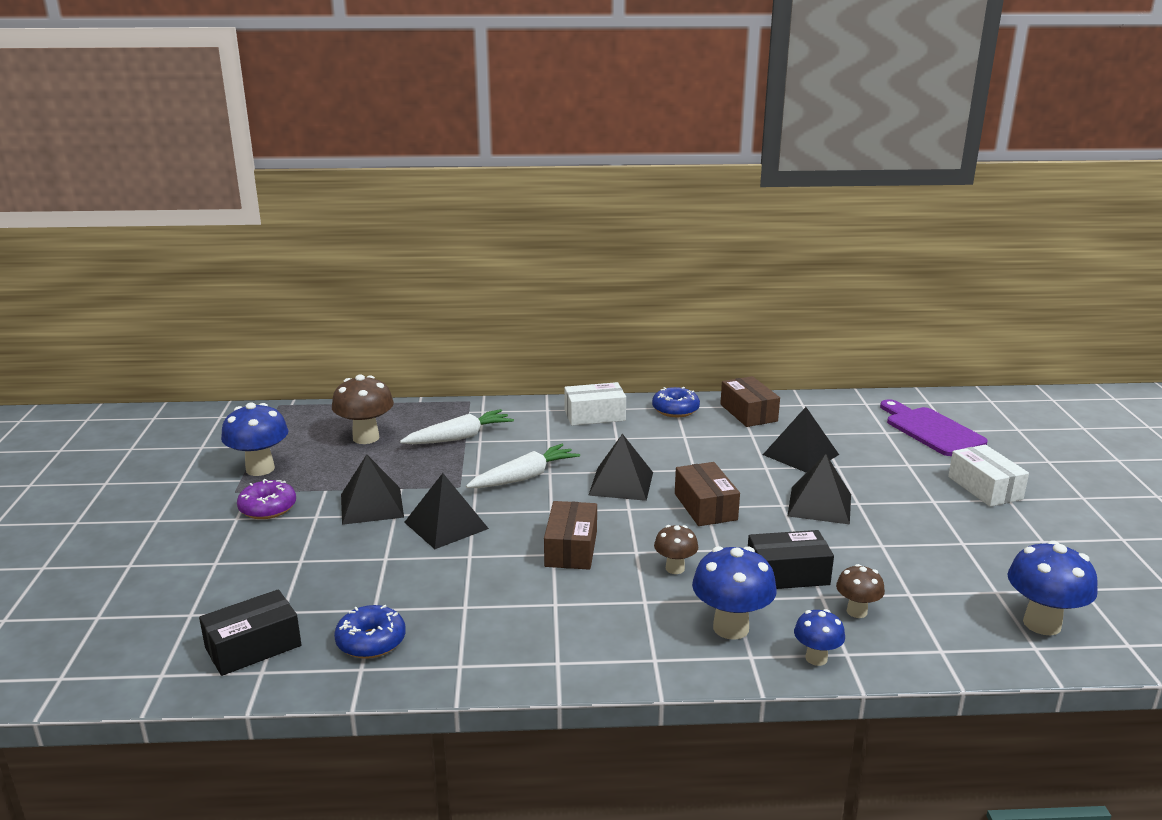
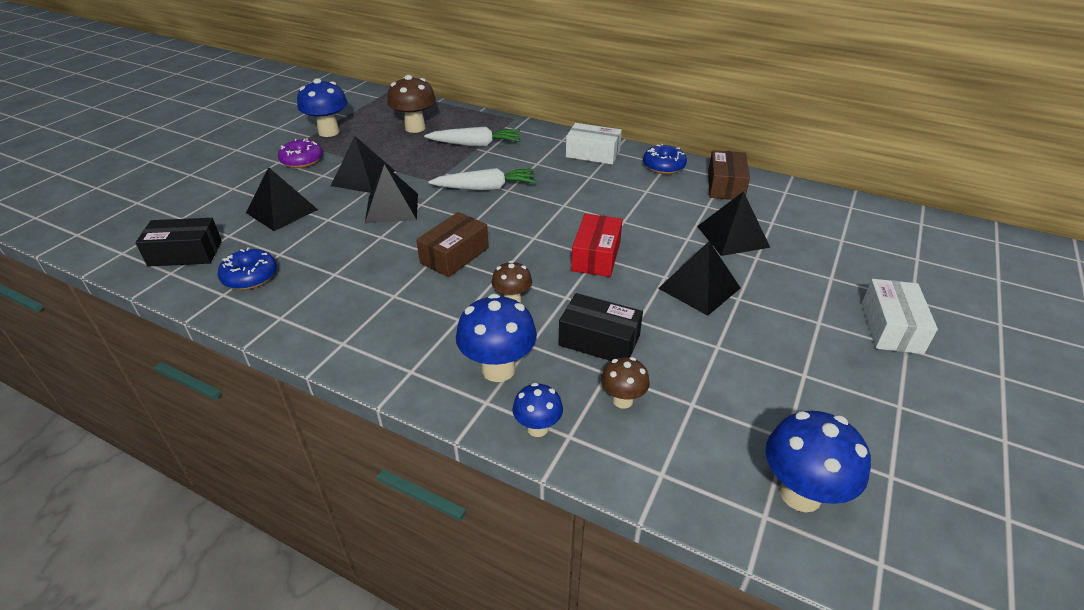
camera: 30 degrees right, 15 degrees up
black pyramid [588,434,653,501] -> black pyramid moved to [246,167,318,231]
brown box [675,462,740,526] -> red box [571,214,623,277]
purple cutting board [880,399,988,456] -> none

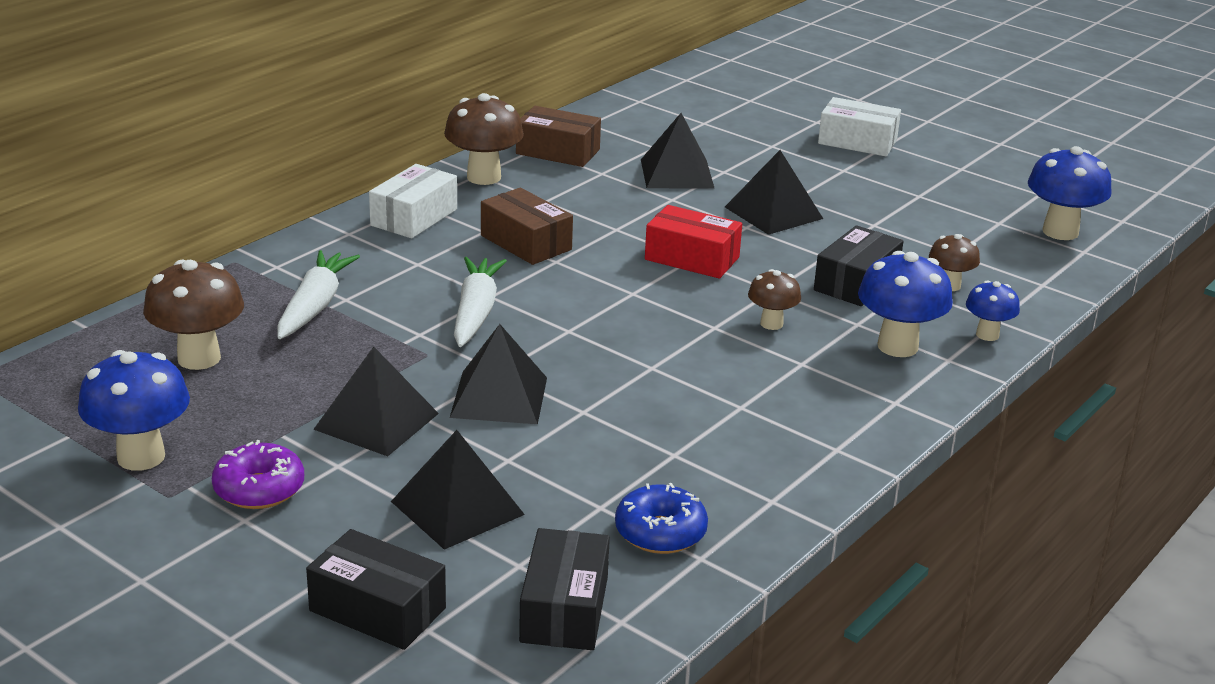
camera: 80 degrees left, 10 degrees down
brown box [416,212,489,277] -> brown box moved to [481,188,573,265]
blue donut [643,144,687,174] -> brown mushroom [444,93,524,185]
none -> black box [306,529,446,650]

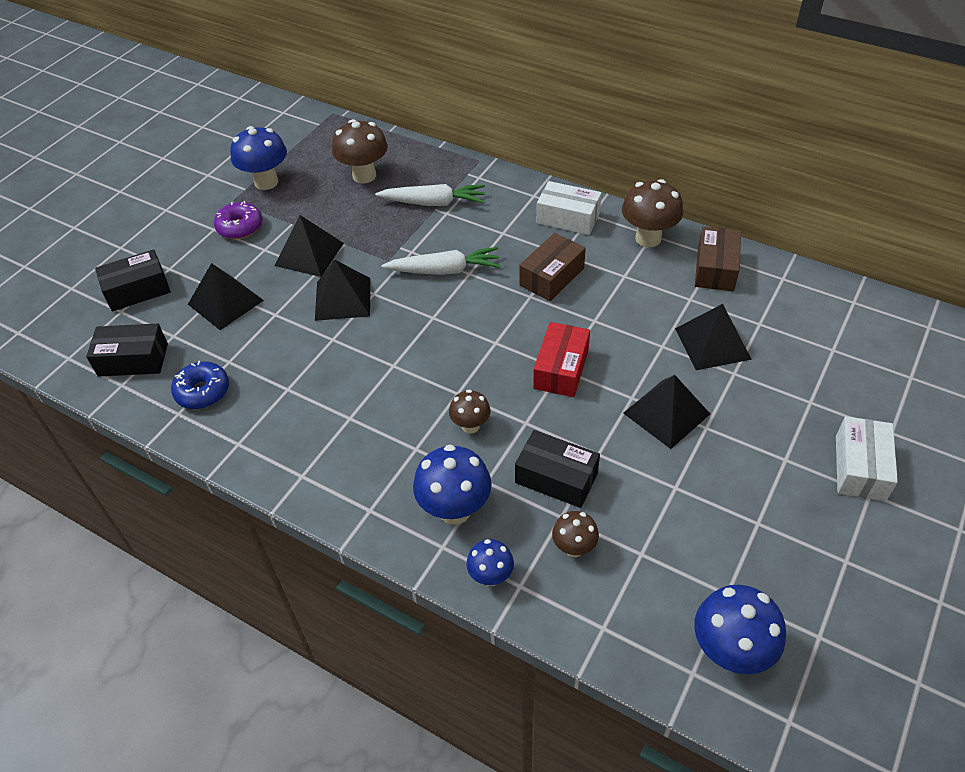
camera: 85 degrees right, 20 degrees up
black box [306,529,446,650] -> black box turned 45 degrees clockwise [95,249,171,311]

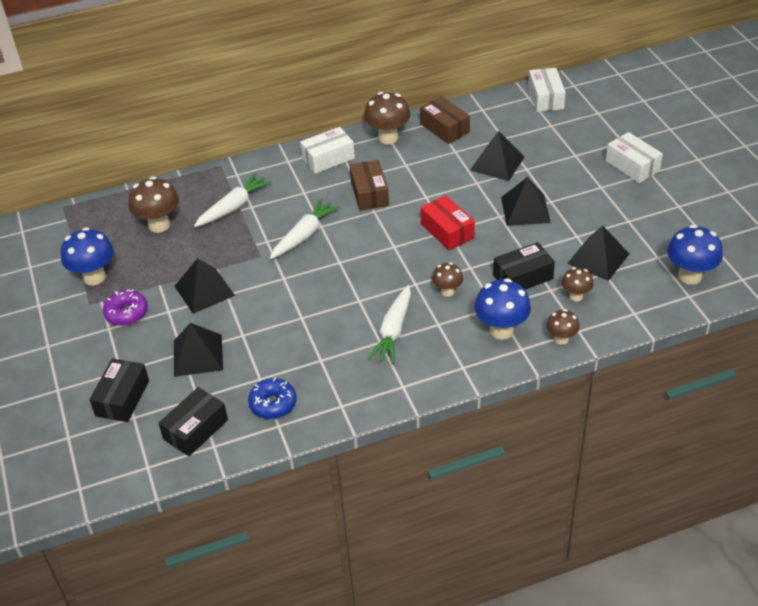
camera: 50 degrees left, 5 degrees down
black pyramid [315,259,370,321] -> black pyramid moved to [567,225,629,281]
blue mushroom [466,539,514,586] -> brown mushroom [547,309,580,345]
none -> white carrot [368,285,411,364]
none -> white box [528,68,566,112]

